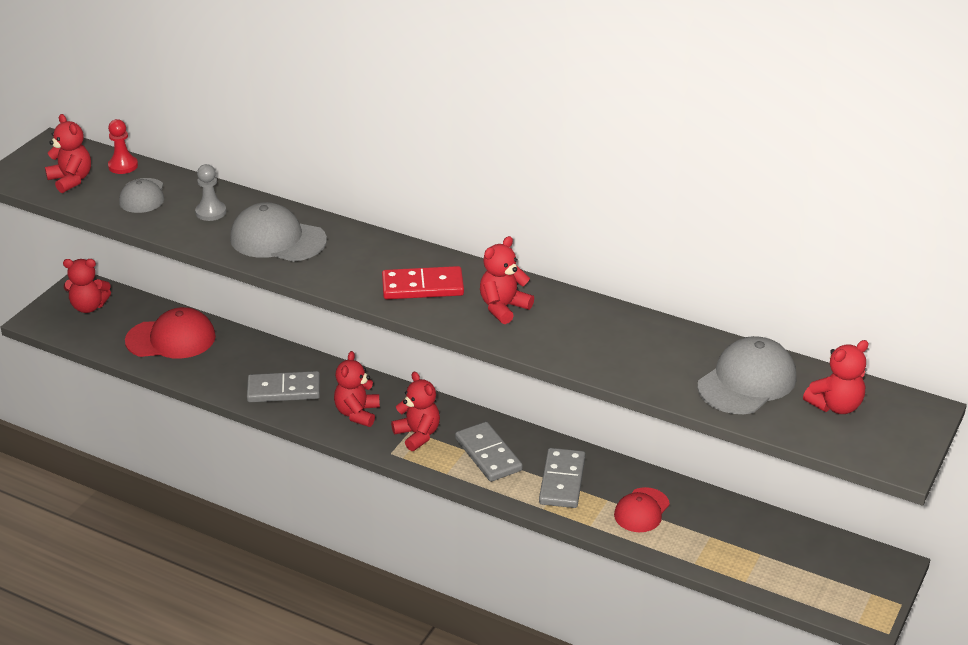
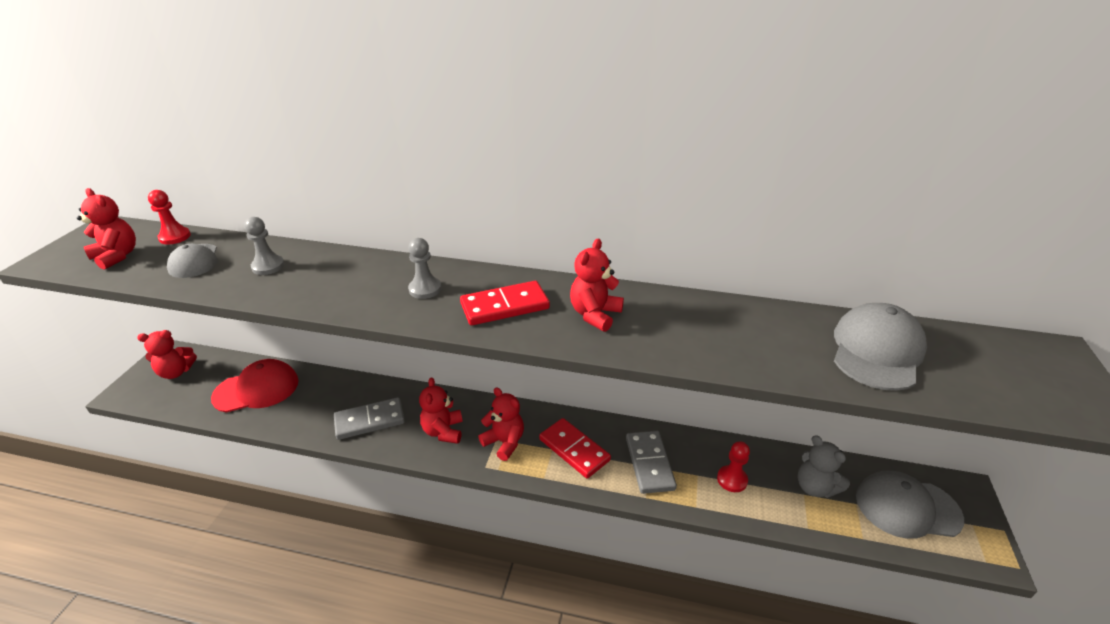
camera: 15 degrees left, 0 degrees up
grey cap [230,202,327,262] -> grey cap moved to [856,471,964,539]
grey domino [455,422,523,482] -> red domino [539,418,611,478]
red cap [614,487,670,532] -> red pawn [717,441,750,492]
red teddy bear [803,340,869,414] -> none
none -> grey pawn [408,238,441,299]
none -> grey teddy bear [797,435,850,498]

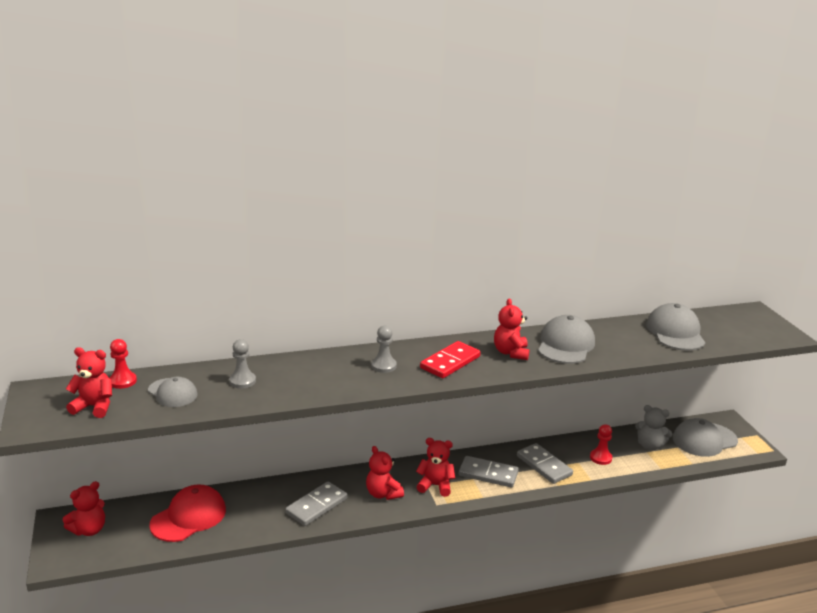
camera: 30 degrees left, 10 degrees down
red domino [539,418,611,478] -> grey domino [459,456,519,488]
none -> grey cap [538,315,595,364]

